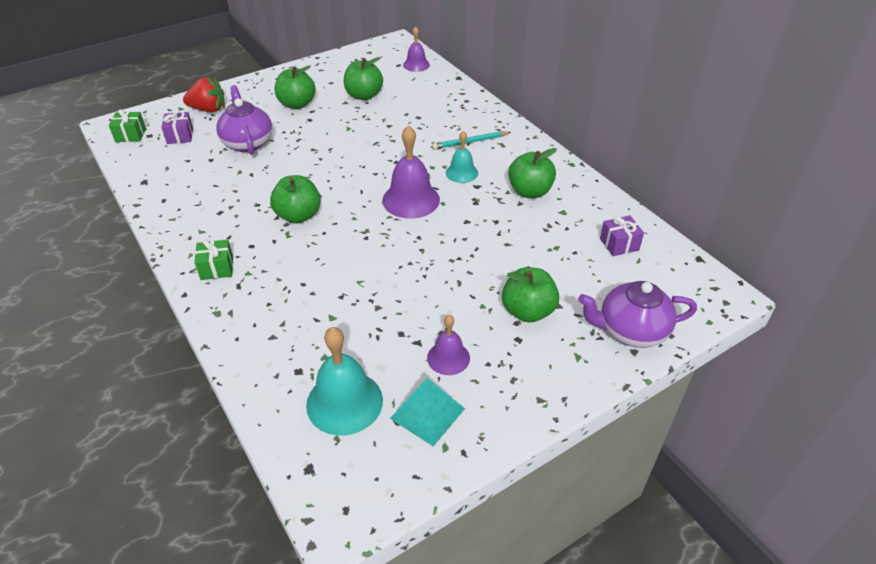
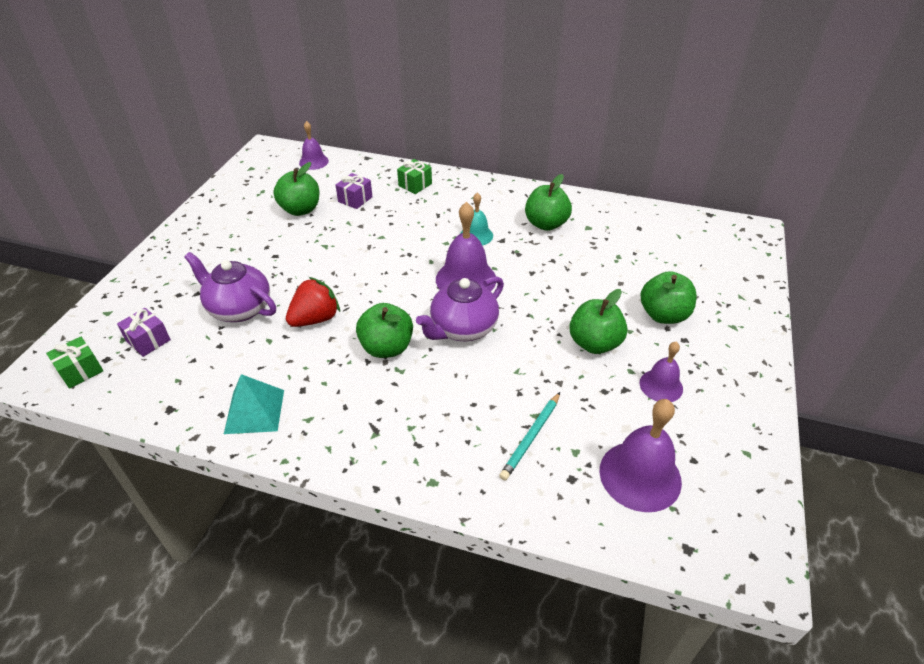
camera: 40 degrees left, 0 degrees up
red strawberry [183,77,225,112] -> red strawberry moved to [286,277,340,327]
green gift [194,239,233,280] -> green gift moved to [397,159,432,194]
green apple [275,65,316,109] -> green apple moved to [569,289,628,354]
turquoise bell [306,327,383,436] -> purple bell [600,399,682,512]
turquoise pyramid [390,378,465,447] -> turquoise pyramid moved to [224,374,284,434]
turquoise pencil [432,131,511,150] -> turquoise pencil moved to [499,392,560,481]
purple teapot [578,281,697,348] -> purple teapot moved to [416,277,504,341]
purple gift [600,215,644,256] -> purple gift moved to [335,173,373,209]

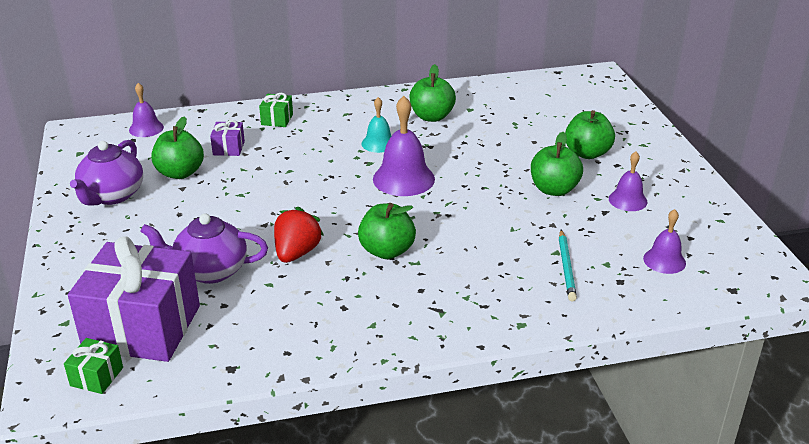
camera: 30 degrees left, 10 degrees down
purple gift [117,308,171,357] -> purple gift [68,236,200,362], size x2.44
turquoise pyramid [224,374,284,434] -> none
purple teapot [416,277,504,341] -> purple teapot moved to [70,140,143,206]
purple bell [600,399,682,512] -> purple bell [643,209,686,274], size x0.59

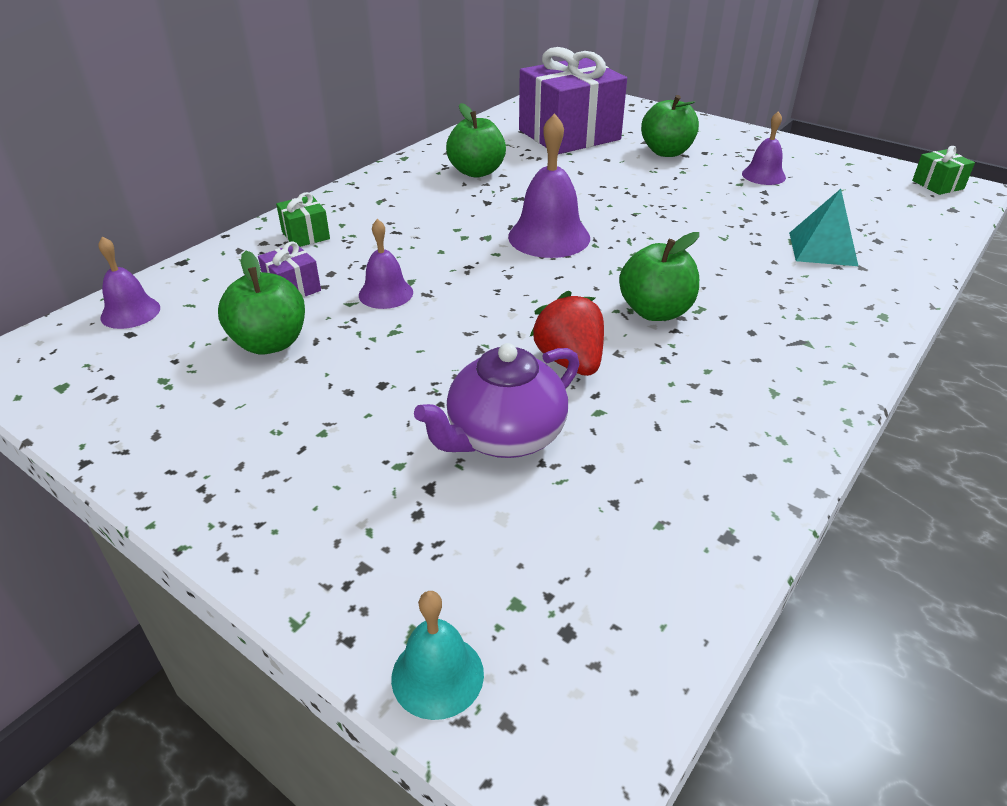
camera: 40 degrees left, 5 degrees up
green gift [64,338,123,394] -> green gift moved to [912,146,975,195]
purple gift [68,236,200,362] -> purple gift moved to [519,47,627,154]
purple teapot [70,140,143,206] -> none
turquoise bell [362,97,391,153] -> turquoise bell moved to [391,591,484,720]
green apple [531,132,583,196] -> none
turquoise pencil [559,230,577,302] -> turquoise pyramid [789,189,858,266]
purple bell [643,209,686,274] -> purple bell moved to [359,219,413,309]

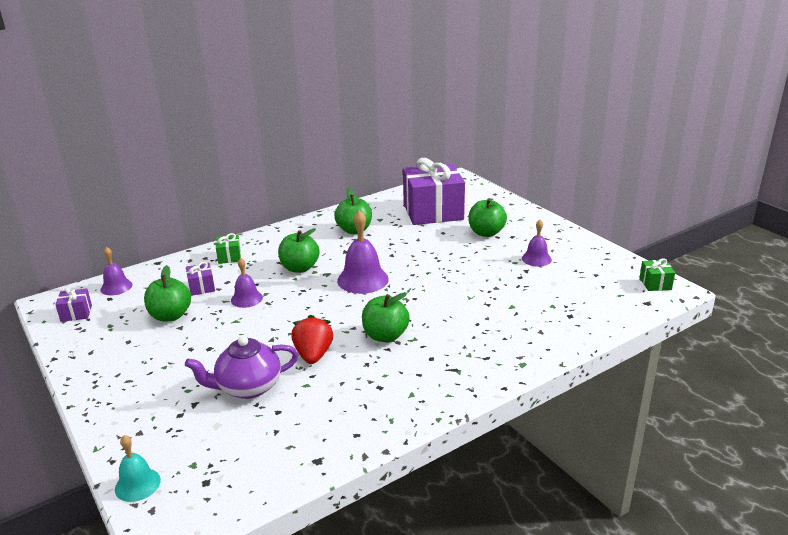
camera: 20 degrees right, 10 degrees down
turquoise pyramid [789,189,858,266] -> none
none -> purple gift [55,287,92,322]
none -> green apple [278,228,320,273]

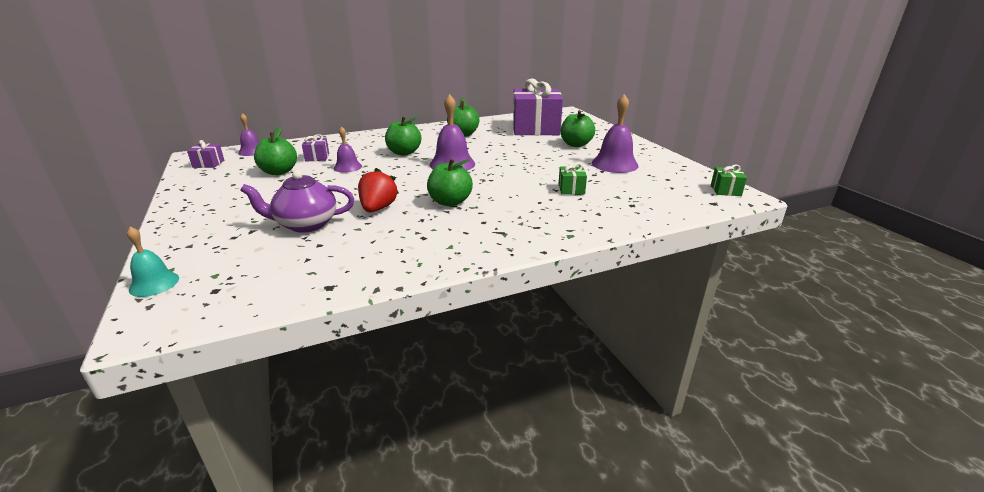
camera: 10 degrees right, 0 degrees up
green gift [216,233,241,264] -> green gift moved to [559,163,587,194]
purple bell [522,220,552,267] -> purple bell [592,94,639,173], size x1.68

